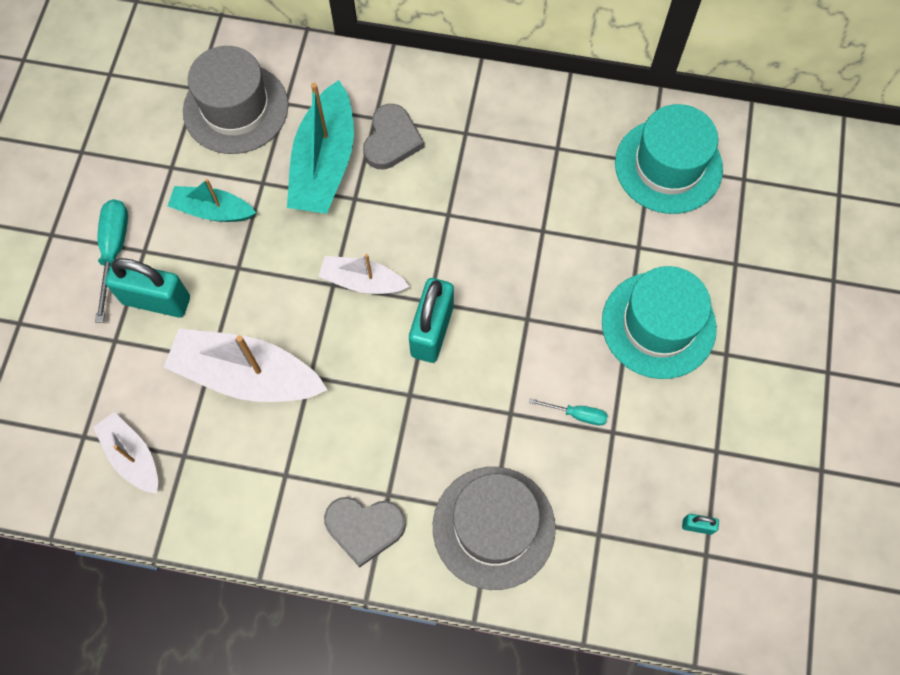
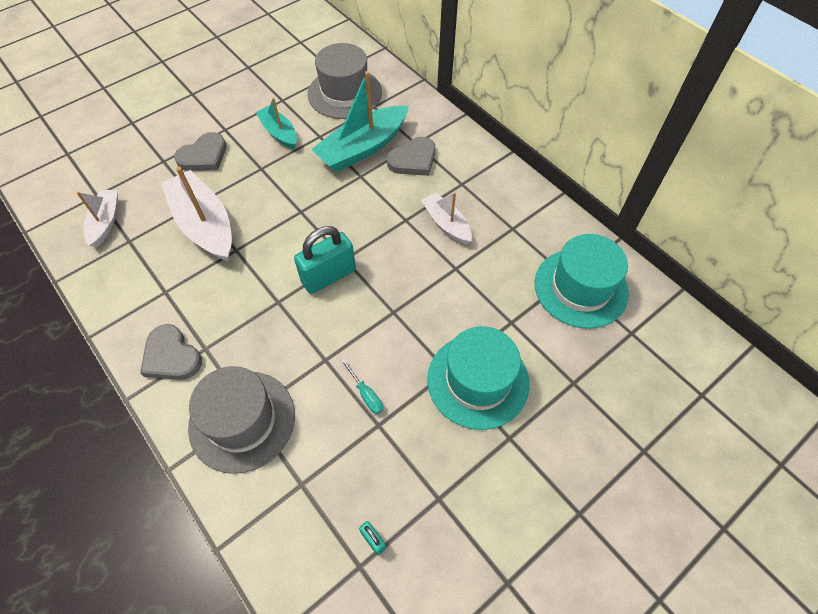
camera: 40 degrees right, 10 degrees down
turquoise screwdriver [95,199,128,323] -> none
turquoise padlock [105,258,190,318] -> grey heart [174,132,226,171]
white boat [318,254,409,294] -> white boat moved to [421,192,472,244]

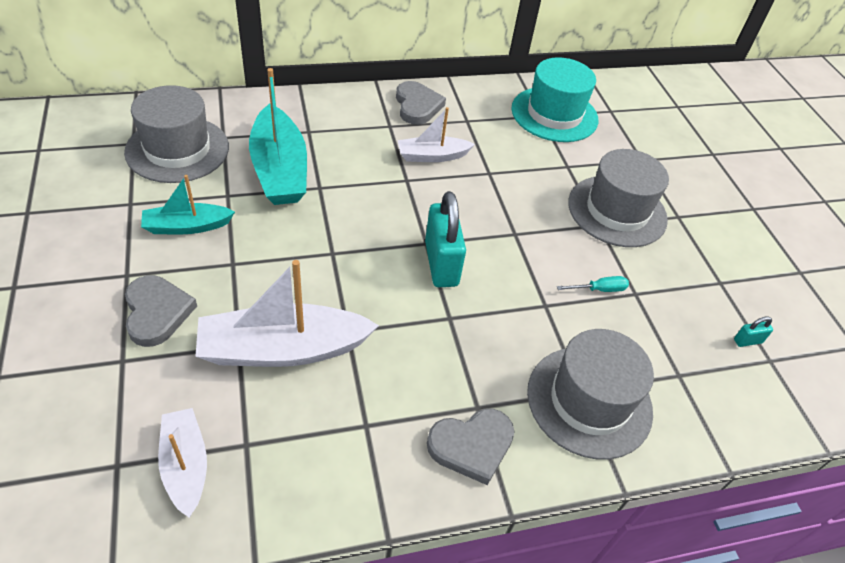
camera: 70 degrees left, 10 degrees down
white boat [76,190,118,247] -> white boat turned 45 degrees clockwise [158,408,207,517]
grey heart [387,137,436,176] -> grey heart moved to [396,81,446,125]
turquoise hat [427,326,530,430] -> grey hat [568,149,669,247]

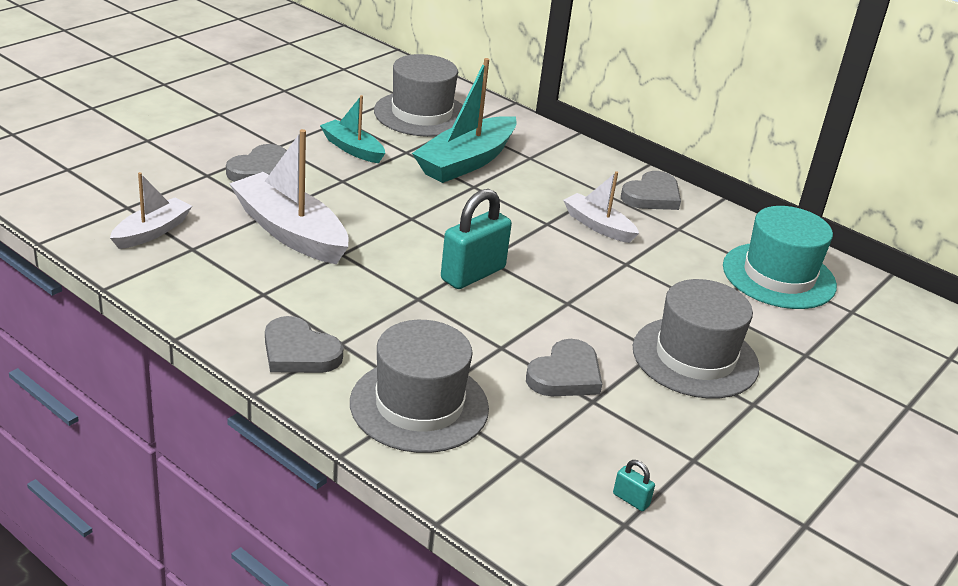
camera: 55 degrees right, 15 degrees down
turquoise screwdriver [557,276,629,292] -> grey heart [526,339,602,396]

